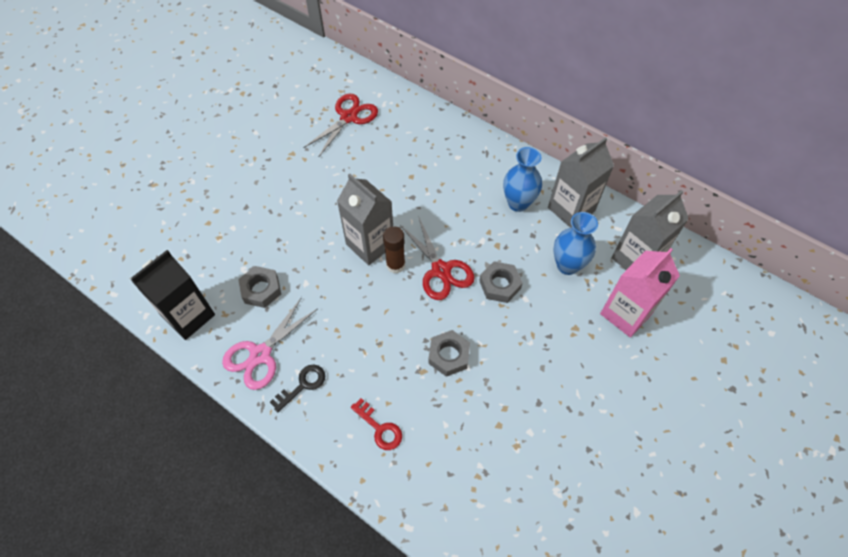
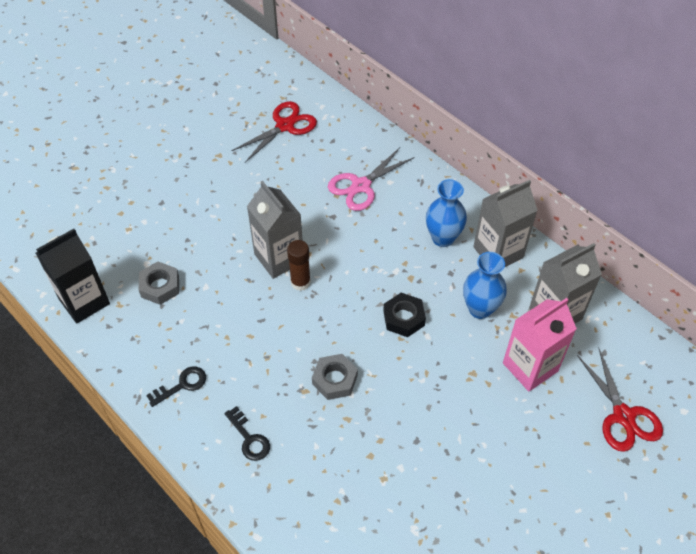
camera: 10 degrees right, 5 degrees down
pink scissors [222,297,317,390] -> pink scissors moved to [328,147,415,211]
red key [351,398,402,450] -> black key [225,406,270,461]
red scissors [400,216,475,300] -> red scissors moved to [577,349,663,452]
grey nut [479,261,523,303] -> black nut [383,293,426,337]

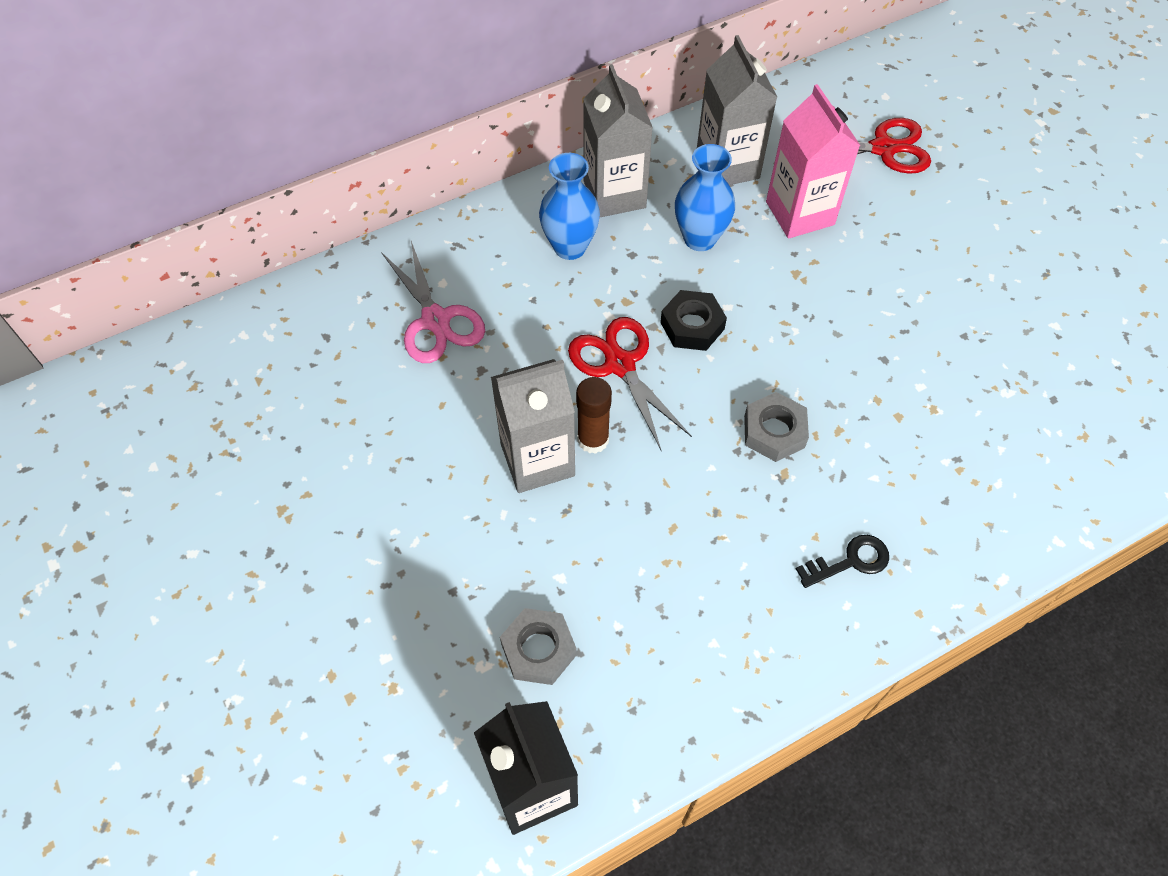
camera: 75 degrees left, 5 degrees up
black key [146,366,206,407] -> none
red scissors [232,101,317,163] -> red scissors moved to [568,317,692,451]

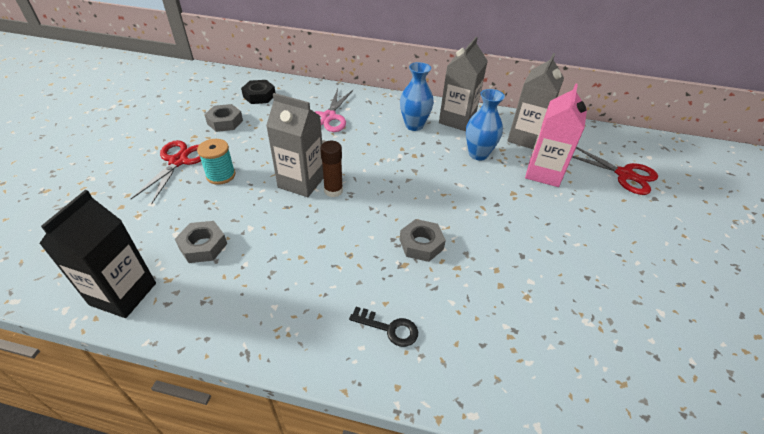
camera: 40 degrees right, 15 degrees down
red scissors [568,317,692,451] -> red scissors moved to [131,140,201,204]
black nut [660,290,727,351] -> black nut moved to [241,80,275,104]
none -> turquoise spool [197,139,236,185]
none -> grey nut [205,104,243,132]

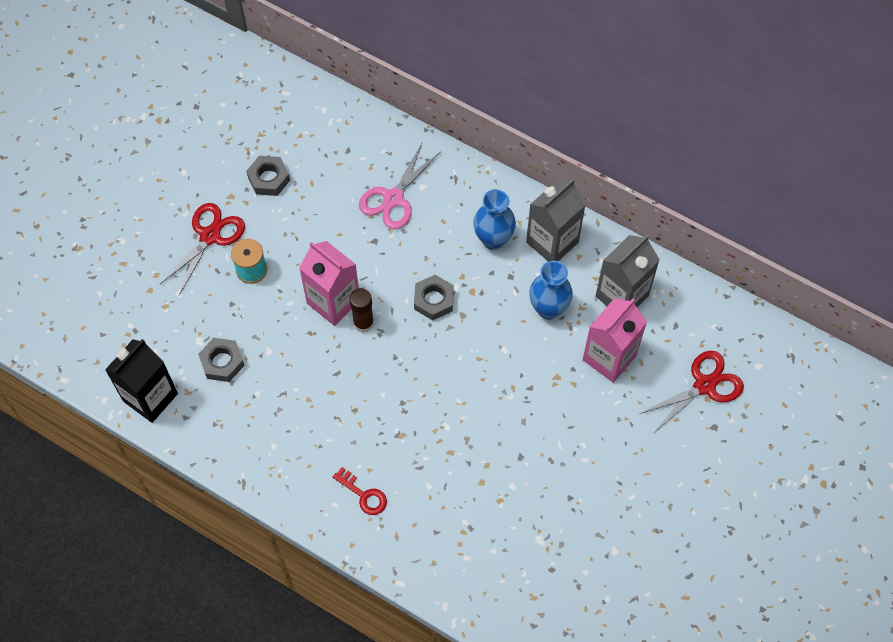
camera: 20 degrees right, 20 degrees up
black nut [241,80,275,104] -> none
grey carton [266,93,323,197] -> pink carton [299,241,359,326]
black key [349,307,418,347] -> red key [333,467,387,515]
grey nut [399,219,446,262] -> grey nut moved to [414,275,454,320]
red scissors [572,147,658,195] -> red scissors turned 90 degrees counterclockwise [640,351,744,433]

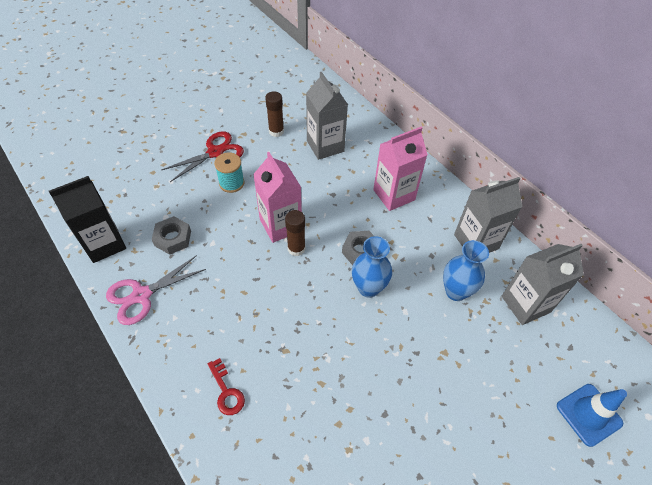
camera: 20 degrees right, 10 degrees down
grey nut [246,156,290,196] -> brown glue stick [265,91,284,137]
pink scissors [359,143,440,229] -> pink scissors moved to [106,255,206,325]
blue vase [473,189,516,250] -> blue vase moved to [352,236,392,298]
pink carton [583,298,647,383] -> pink carton moved to [373,127,428,211]
red scissors [640,351,744,433] -> blue traffic cone [557,384,627,447]
none -> grey carton [306,72,348,160]

